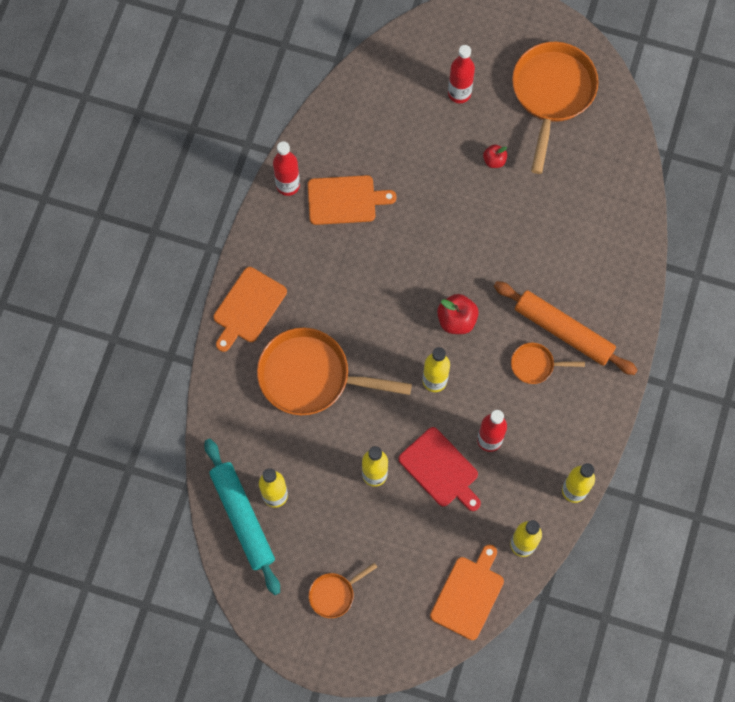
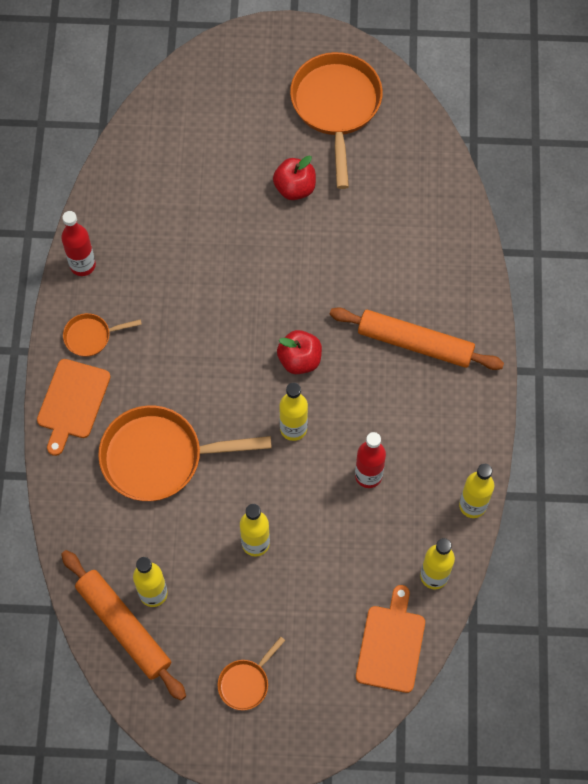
camera: 15 degrees left, 5 degrees down
turquoise rolling pin [204,439,280,595] -> orange rolling pin [61,550,186,701]
orange cutting board [308,175,397,225] -> none
red cutting board [398,427,481,511] -> none
red bottle [448,45,475,103] -> none
red apple [483,144,507,168] -> red apple [273,155,316,200], size x1.65
orange pan [511,343,585,384] -> orange pan moved to [63,313,142,357]

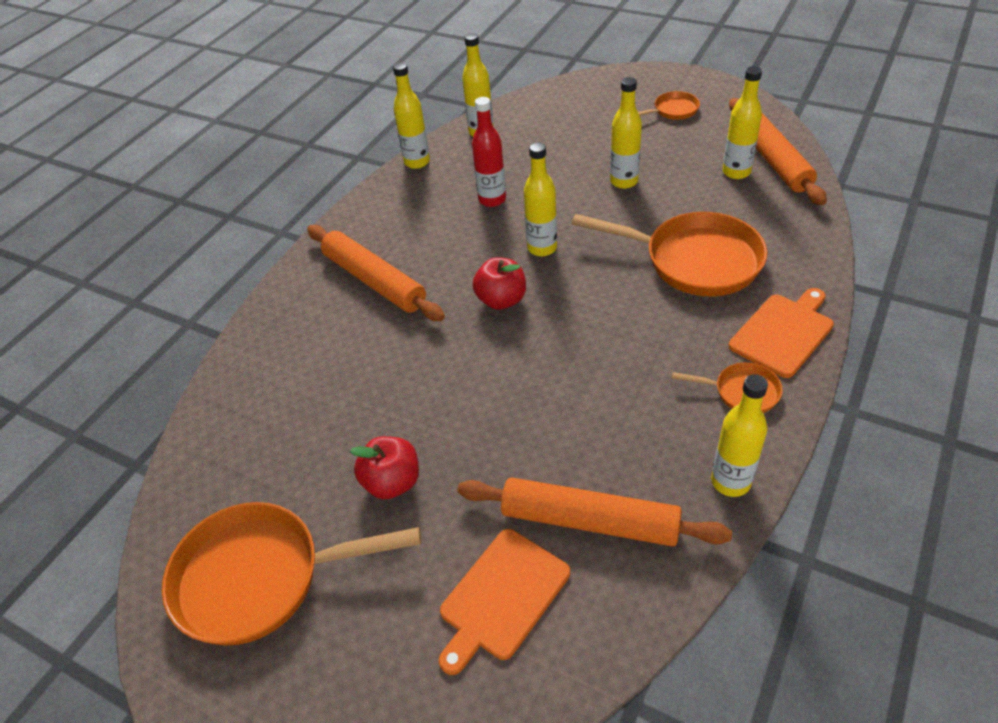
camera: 150 degrees left, 20 degrees down
red bottle [61,211,96,276] -> yellow bottle [711,374,768,497]
orange pan [290,52,383,189] -> orange pan turned 60 degrees clockwise [162,502,421,646]
orange cutting board [356,585,425,693] -> orange cutting board moved to [439,529,570,675]
none -> orange rolling pin [457,478,732,547]

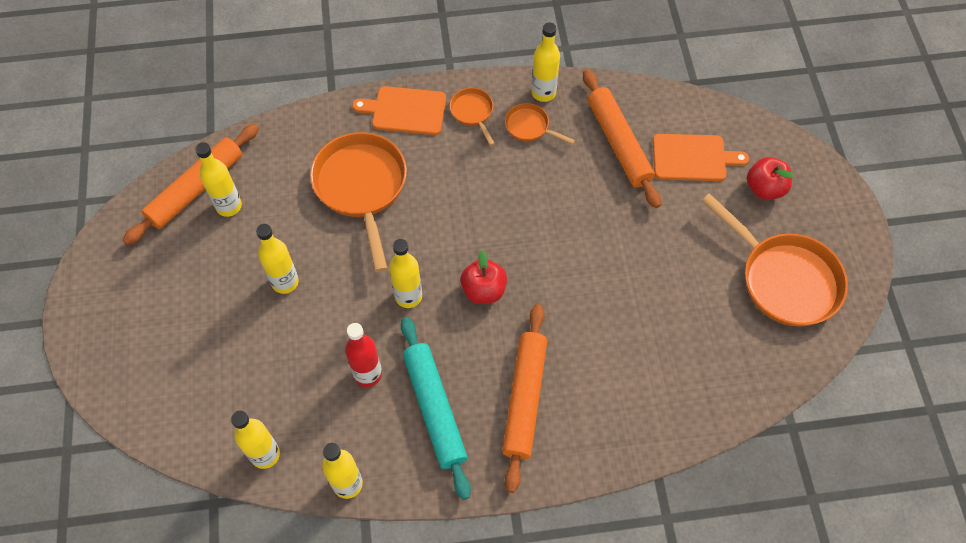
camera: 130 degrees left, 15 degrees up
red apple [350,436,419,499] -> red apple moved to [747,157,794,200]
orange pan [638,91,700,120] -> orange pan moved to [505,103,575,144]
none -> turquoise rolling pin [401,317,471,500]

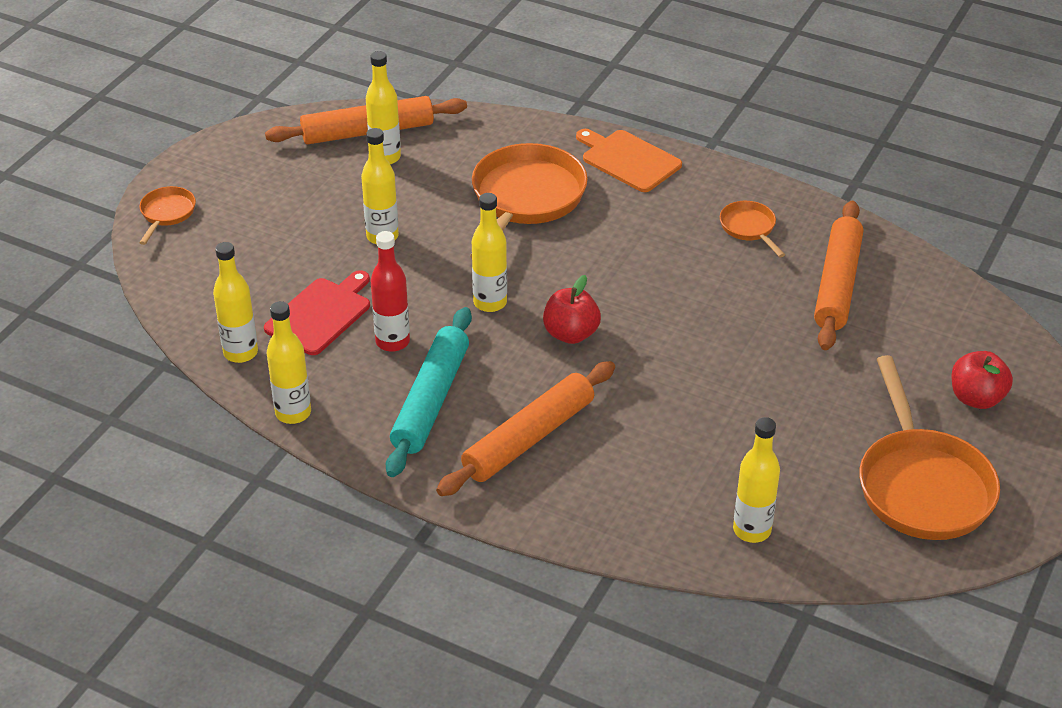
camera: 35 degrees right, 20 degrees down
orange pan [450,88,495,146] -> orange pan moved to [139,186,196,245]
yellow bottle [531,22,560,102] -> yellow bottle moved to [733,417,780,543]
orange cutting board [653,134,749,181] -> none
none -> red cutting board [264,270,370,355]

